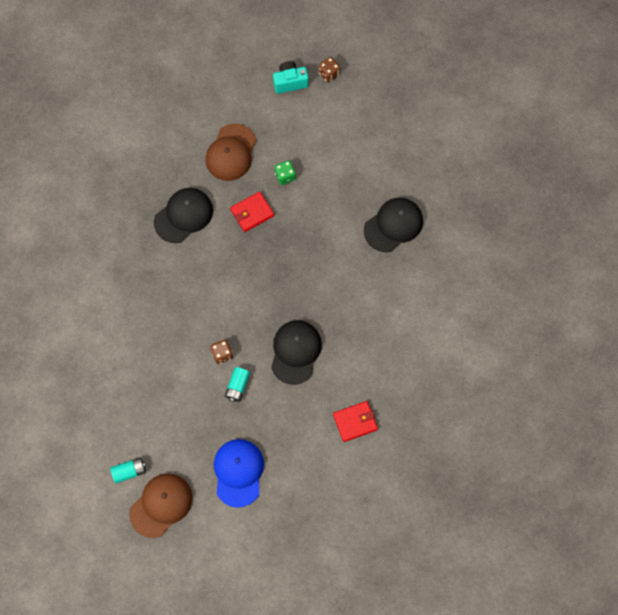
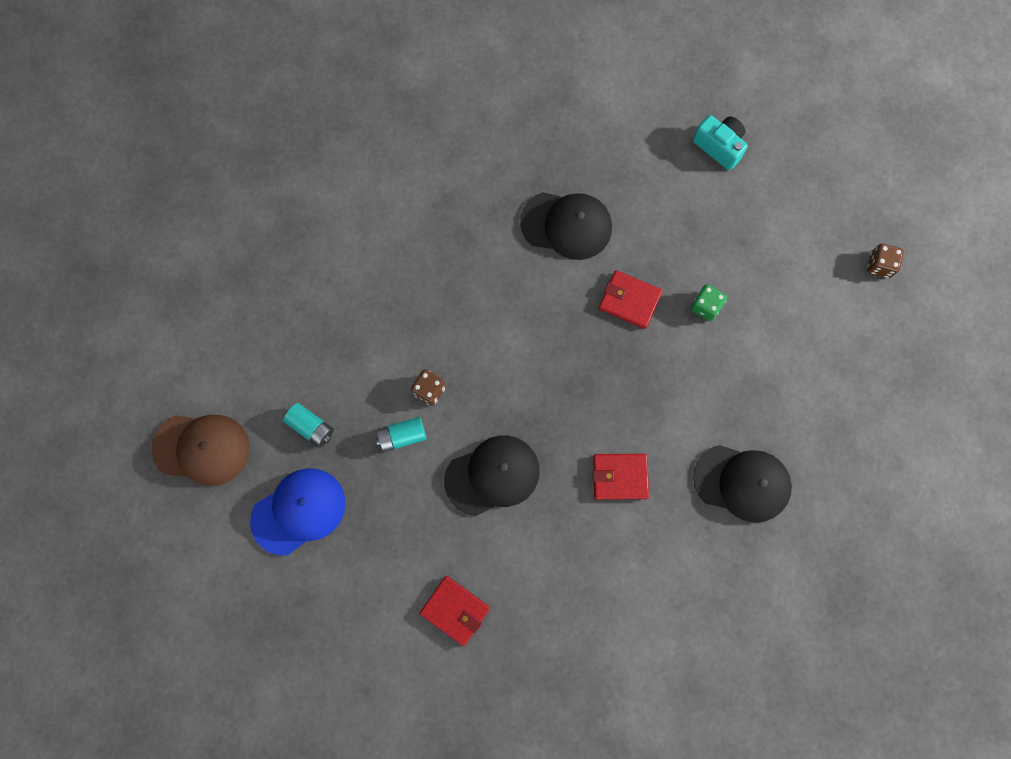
camera: 55 degrees right, 5 degrees up
turquoise battery [110,457,146,483] -> turquoise battery moved to [283,403,334,448]
brown cap [206,124,256,181] -> none
turquoise camera [273,61,309,94] -> turquoise camera moved to [693,115,748,170]
none -> red wallet [593,454,649,500]

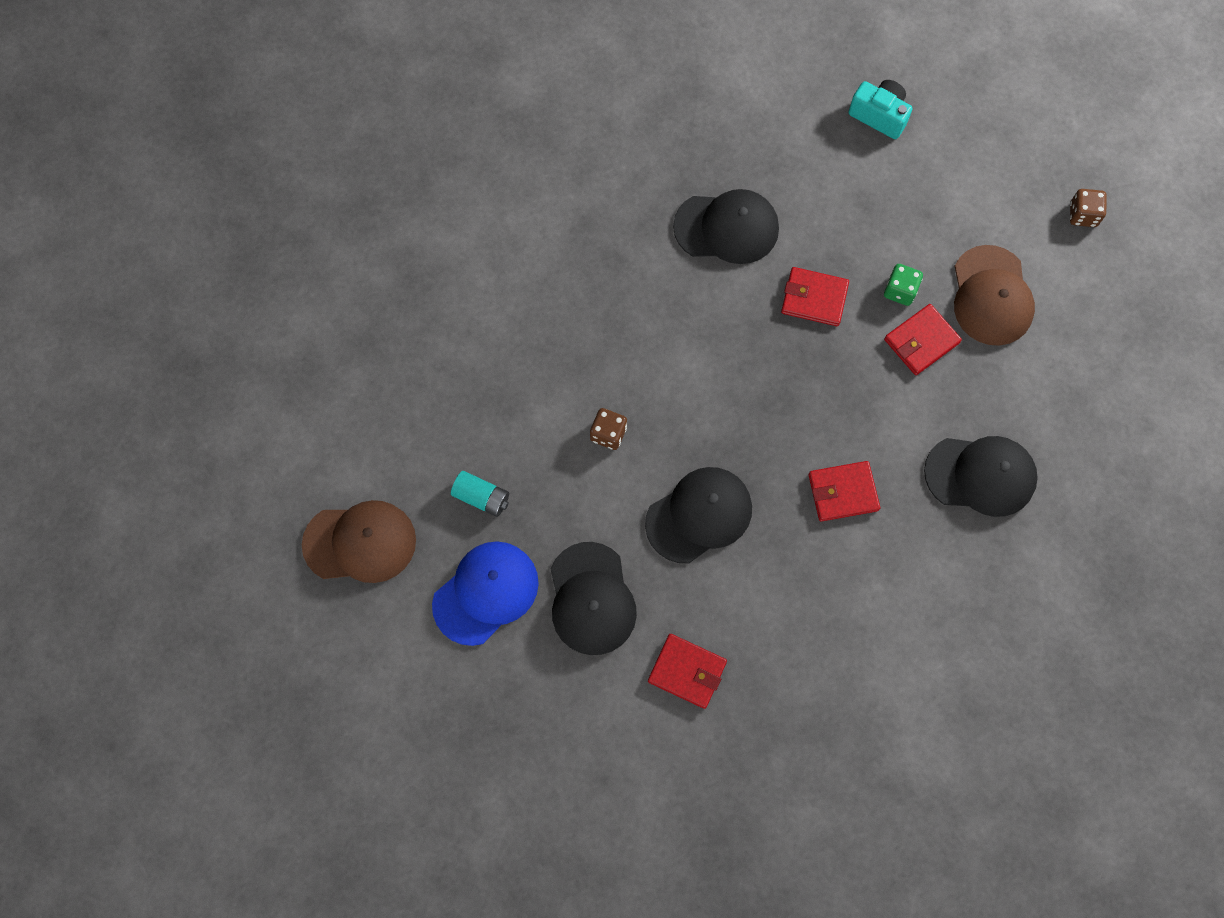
camera: 10 degrees left, 5 degrees down
turquoise battery [376,417,427,452] -> none
none -> black cap [551,542,637,655]
none -> red wallet [884,304,962,375]
none -> brown cap [954,245,1035,346]

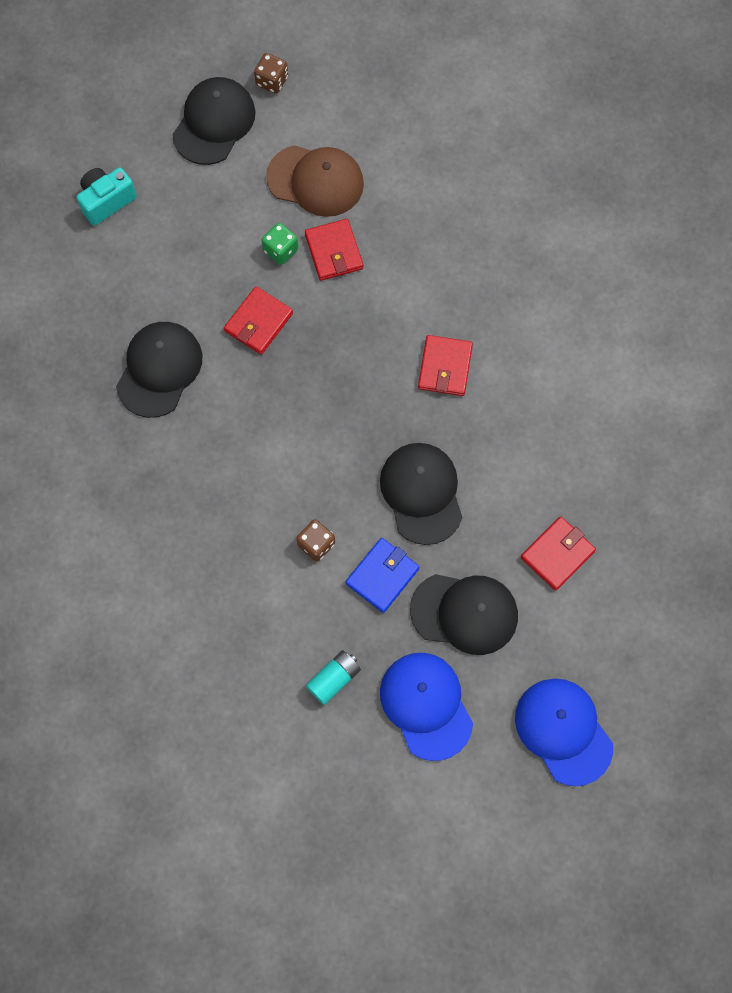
camera: 70 degrees left, 0 degrees up
brown cap [302,500,416,583] -> none
black cap [924,436,1038,517] -> black cap moved to [172,77,256,165]
none -> blue wallet [346,538,419,613]
none -> blue cap [515,678,613,786]

